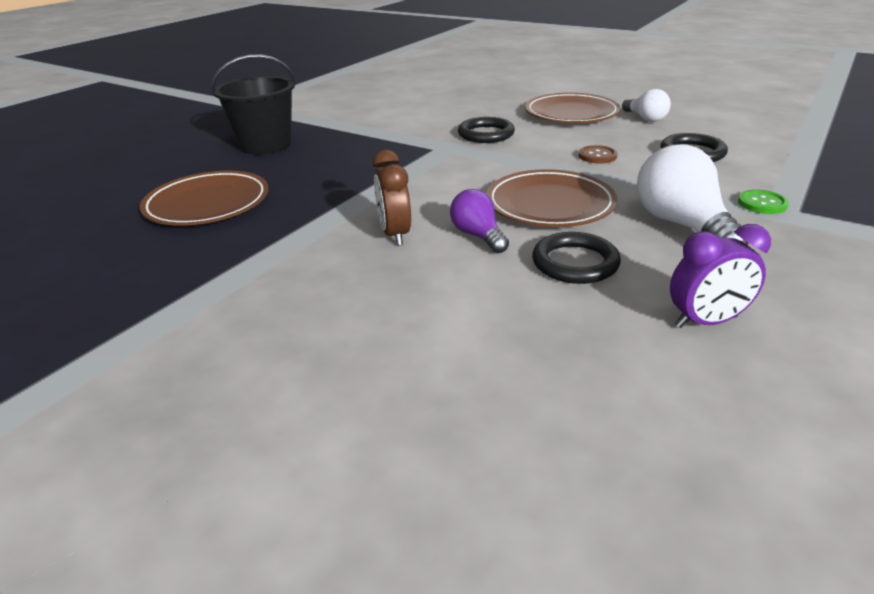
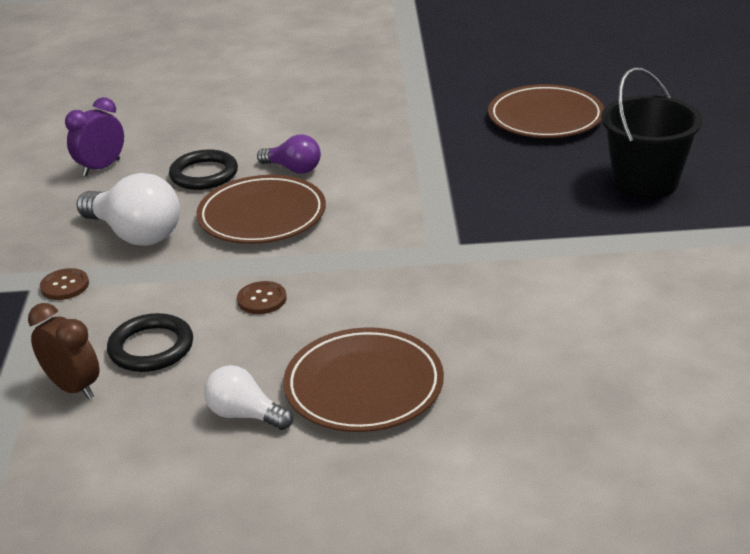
camera: 145 degrees right, 0 degrees up
brown clock [373,150,411,246] -> brown clock moved to [28,303,99,400]
black ring [458,117,515,143] -> none
green button [738,190,789,214] -> brown button [40,268,89,300]

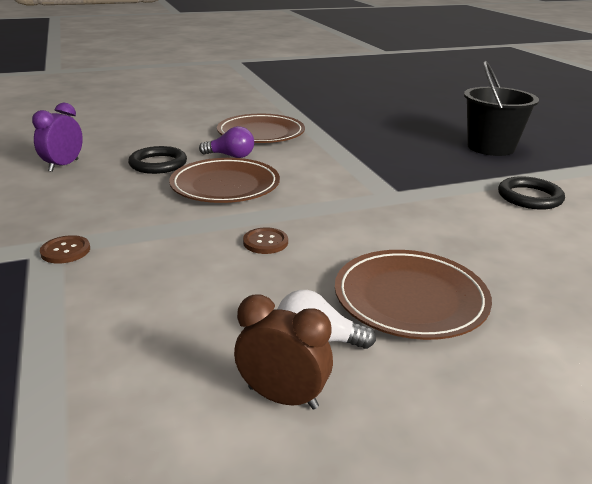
camera: 20 degrees left, 5 degrees down
brown clock [28,303,99,400] -> brown clock moved to [234,295,333,410]
white light bulb [76,173,180,246] -> none
black ring [107,313,193,372] -> black ring moved to [498,176,565,210]
brown plate [488,84,604,138] -> brown plate moved to [217,114,305,143]

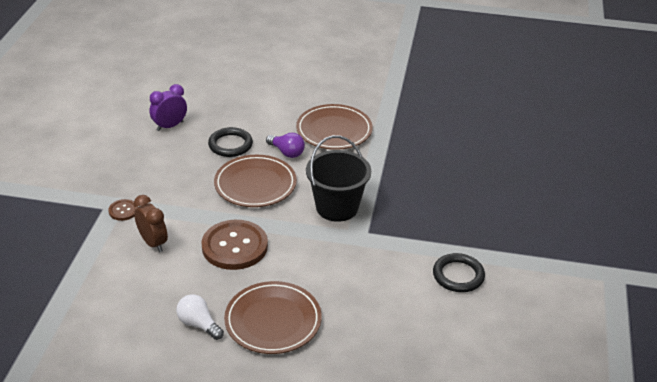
camera: 30 degrees right, 10 degrees up
brown clock [234,295,333,410] -> brown clock moved to [134,195,168,252]
brown button [243,227,288,254] -> brown button [201,220,268,270], size x2.16
black bucket [464,61,539,156] -> black bucket moved to [306,135,371,222]

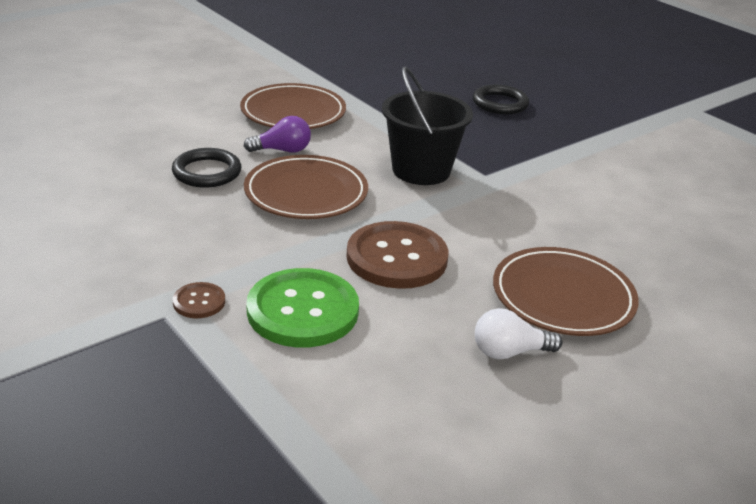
camera: 50 degrees left, 5 degrees down
brown clock [134,195,168,252] -> green button [246,268,359,348]
purple clock [149,84,187,131] -> none
black ring [433,253,485,292] -> black ring moved to [473,85,529,114]

